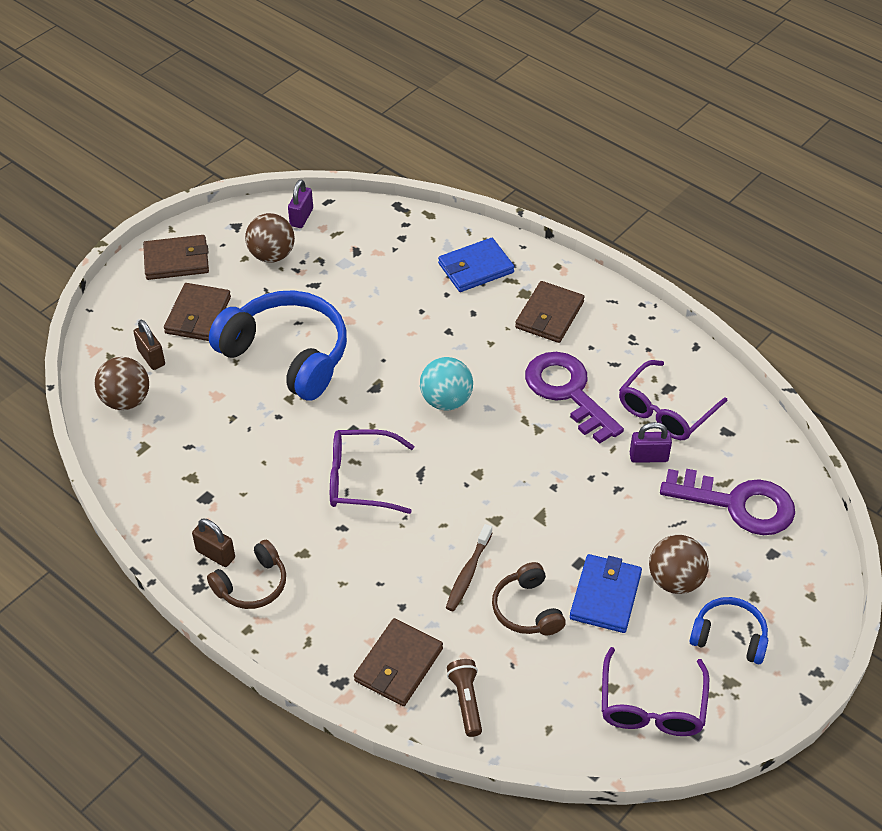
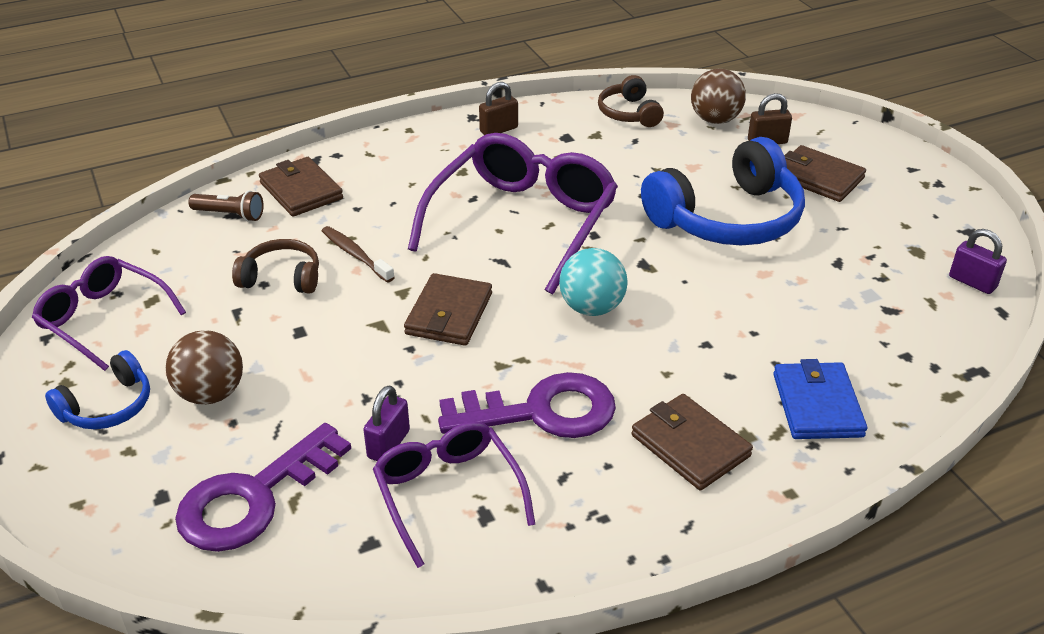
camera: 115 degrees right, 10 degrees down
brown wallet [143,235,209,280] -> brown wallet moved to [404,273,492,346]
brown headphones [207,540,286,609] -> brown headphones moved to [598,75,664,127]
brown ball [245,213,295,262] -> none
purple glasses [330,429,414,514] -> purple glasses [408,133,618,294], size x1.67
blue wallet [570,554,642,633] -> none

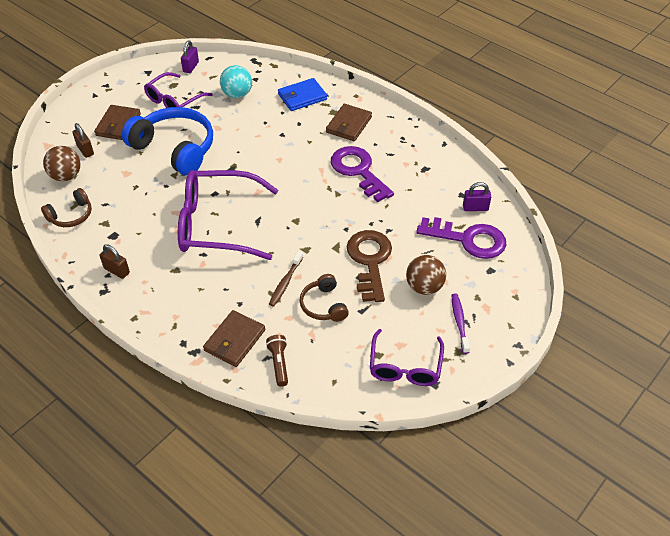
camera: 115 degrees left, 10 degrees up
blue headphones [45,350,150,429] -> purple toothbrush [452,294,470,354]
purple padlock [363,385,410,461] -> purple padlock moved to [463,182,491,211]
purple glasses [373,422,536,568] -> purple glasses moved to [144,72,213,108]
brown wallet [404,273,492,346] -> none
turquoise ball [559,248,628,316] -> turquoise ball moved to [220,65,252,98]
none -> brown key [347,230,392,302]

